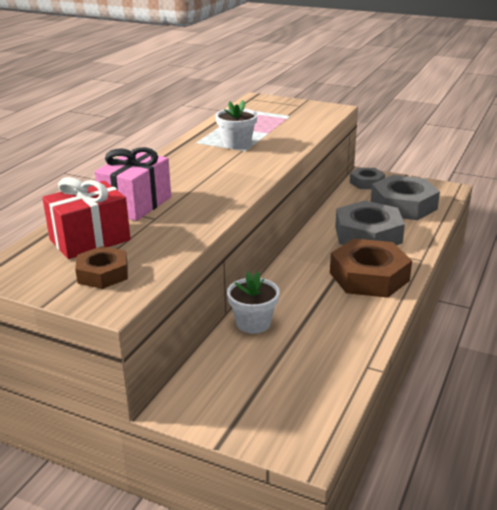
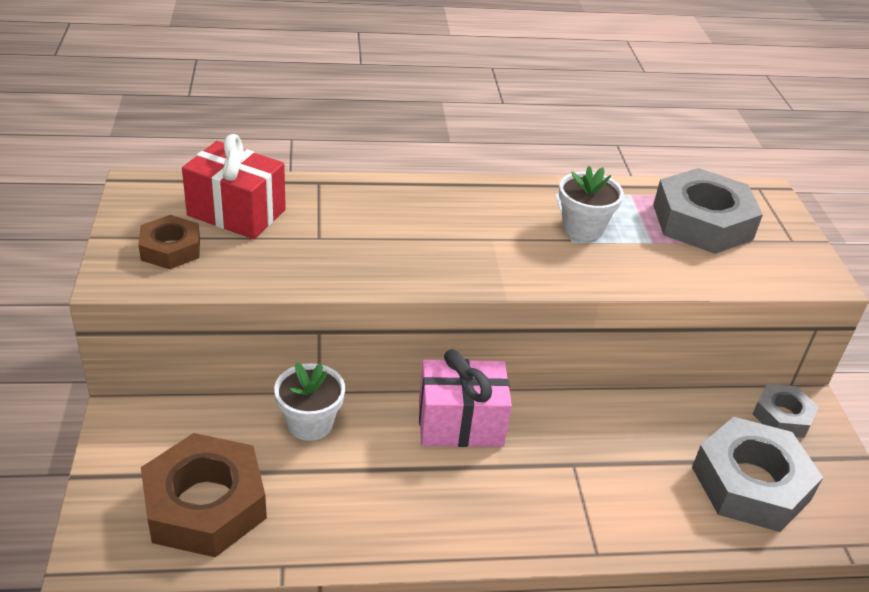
camera: 55 degrees right, 10 degrees up
pink gift [95,147,171,221] -> pink gift moved to [419,350,512,447]
brown nut [330,239,412,298] -> brown nut moved to [141,433,267,557]
grey nut [335,201,405,245] -> grey nut moved to [653,168,763,254]

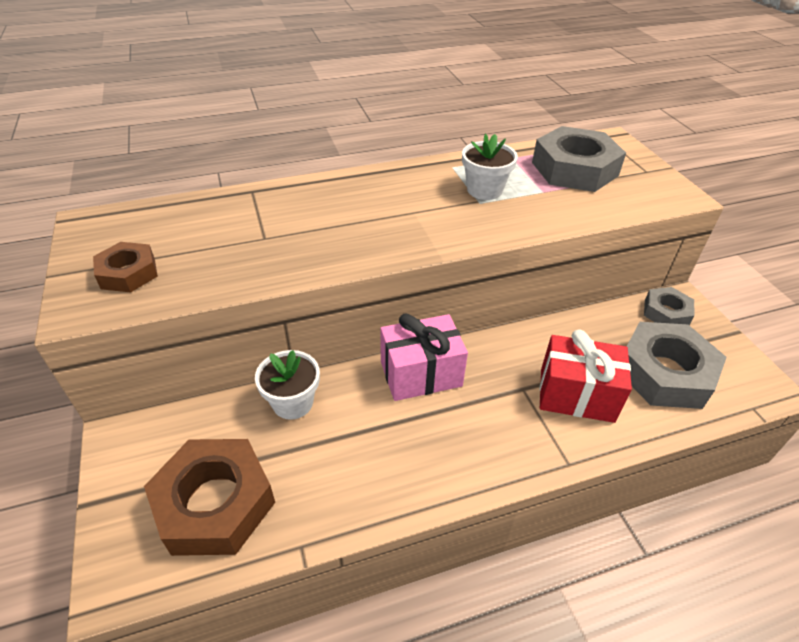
camera: 10 degrees left, 5 degrees up
red gift [182,134,286,239] -> red gift moved to [540,329,632,423]

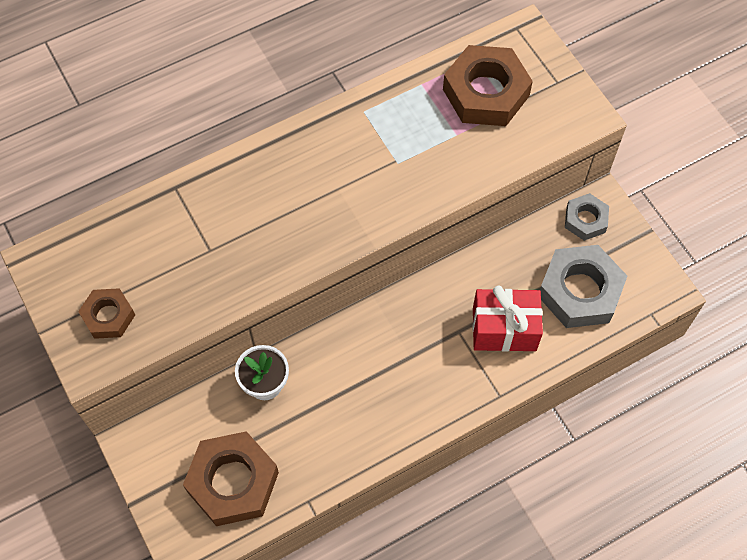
camera: 10 degrees left, 20 degrees up
pink gift [380,313,468,401] -> none
white flower pot [462,134,518,200] -> none
grey nut [532,126,626,192] -> brown nut [443,45,533,126]

